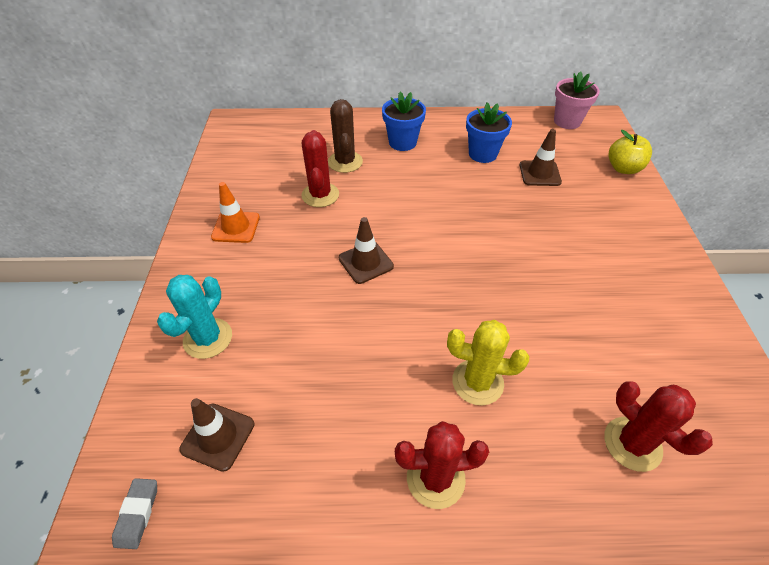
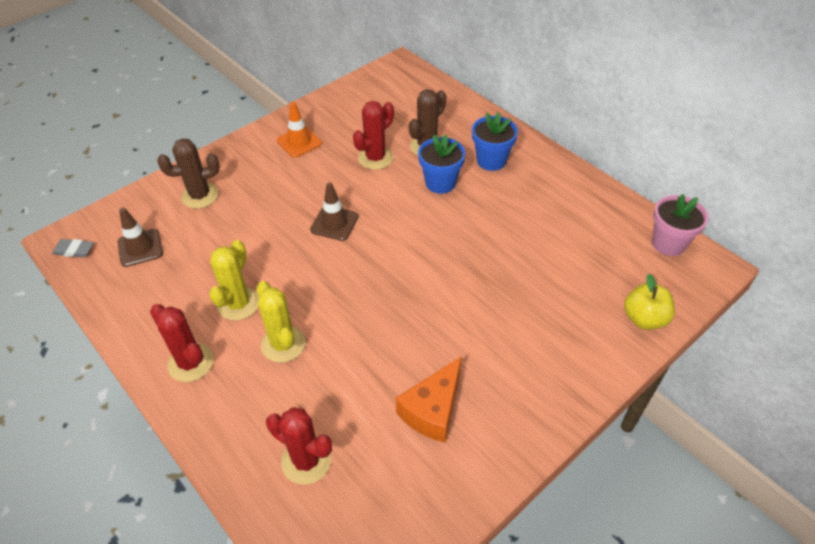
camera: 50 degrees right, 0 degrees up
grey eraser [112,478,157,549] -> grey eraser turned 45 degrees clockwise [52,239,94,258]
turquoise cactus [157,275,232,359] -> brown cactus [157,139,220,209]
blue flower pot [466,102,512,163] -> blue flower pot moved to [418,134,465,194]
brown traffic cone [520,129,562,186] -> none
red cactus [604,381,713,472] -> red cactus turned 75 degrees counterclockwise [266,407,332,485]
none -> yellow cactus [209,240,259,321]
none -> orange cheese [396,356,462,443]

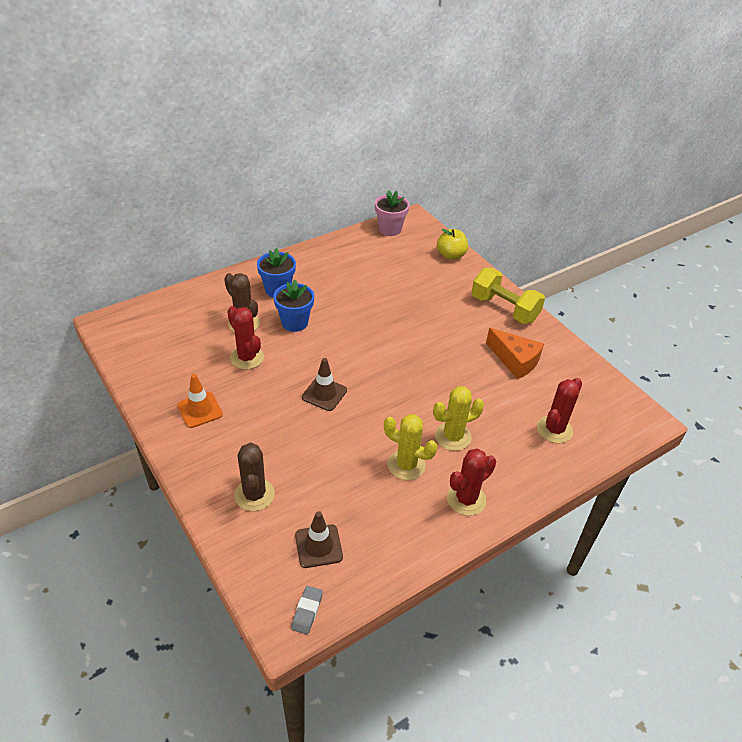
camera: 85 degrees left, 5 degrees down
none -> yellow dumbbell [472,268,545,324]

